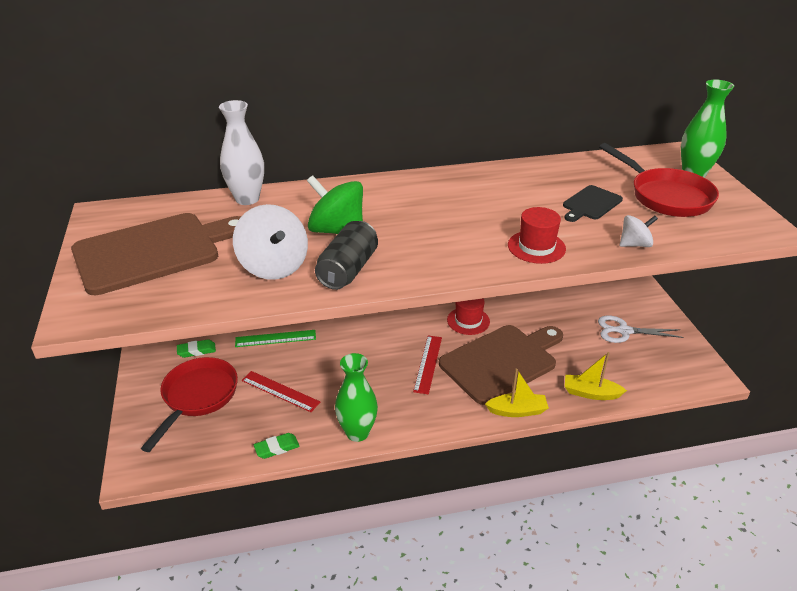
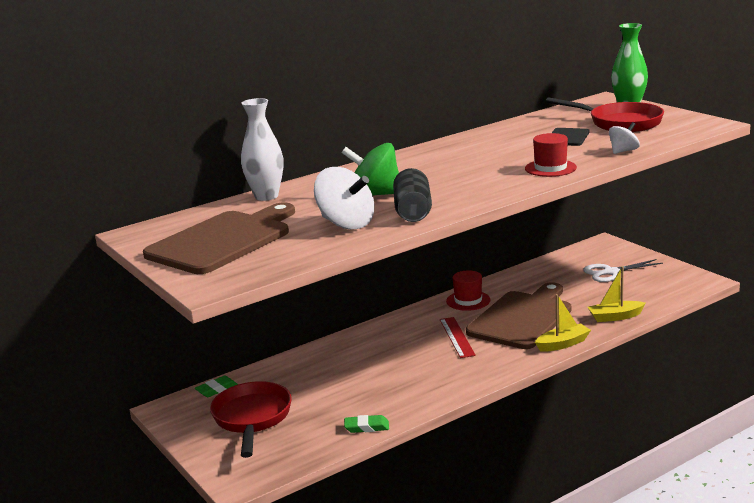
camera: 20 degrees left, 15 degrees down
green ruler [235,330,316,347] -> none
red ruler [242,371,320,412] -> none
green eraser [254,433,300,459] -> green eraser turned 45 degrees clockwise [344,415,389,433]
green vase [335,353,378,442] -> none

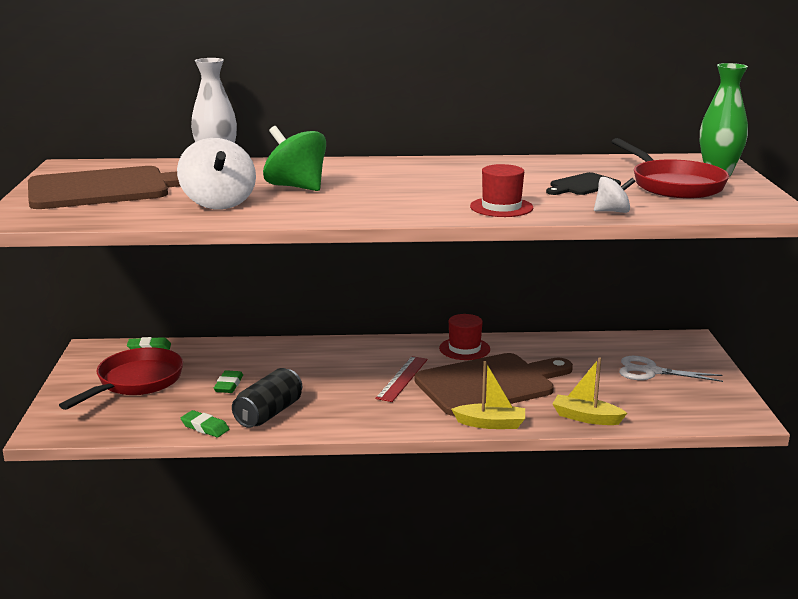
camera: 30 degrees right, 0 degrees up
black can [393,168,432,222] -> black can moved to [232,368,302,428]
none -> green eraser [214,370,243,393]

